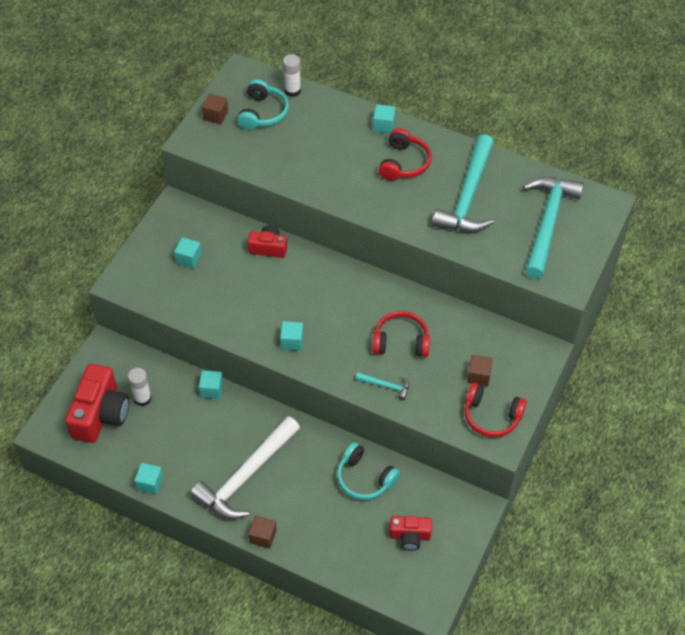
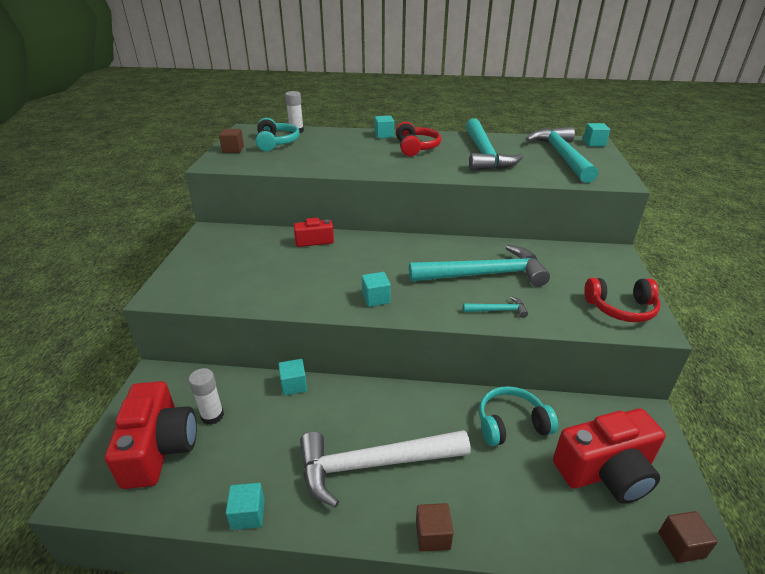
camera: 20 degrees left, 20 degrees down
turquoise cube [174,237,202,268] -> turquoise cube moved to [583,123,610,146]
white hammer [190,416,300,519] -> white hammer turned 60 degrees clockwise [300,430,470,508]
turquoise headphones [337,442,400,500] -> turquoise headphones turned 150 degrees clockwise [479,386,558,446]
red headphones [372,311,430,357] -> turquoise hammer [409,245,550,287]
red camera [390,516,432,551] -> red camera [553,409,666,504], size x1.80
brown cube [467,355,493,386] -> brown cube moved to [658,511,718,563]

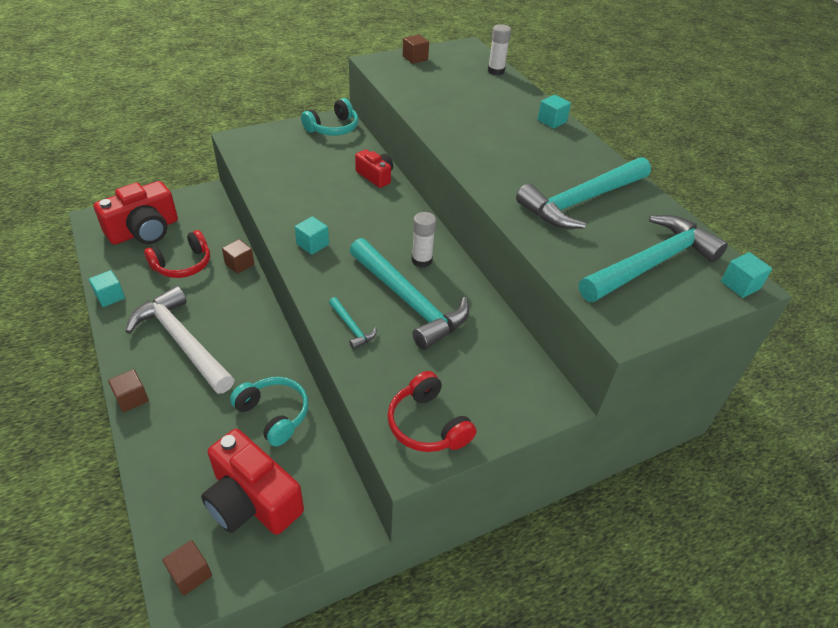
camera: 55 degrees right, 10 degrees up
white glue stick [189,368,224,425] -> white glue stick moved to [412,212,436,268]
turquoise headphones [256,118,300,151] -> turquoise headphones moved to [301,98,358,136]
turquoise cube [278,359,307,396] -> brown cube [222,239,254,274]
red headphones [396,122,441,156] -> red headphones moved to [144,230,210,278]

